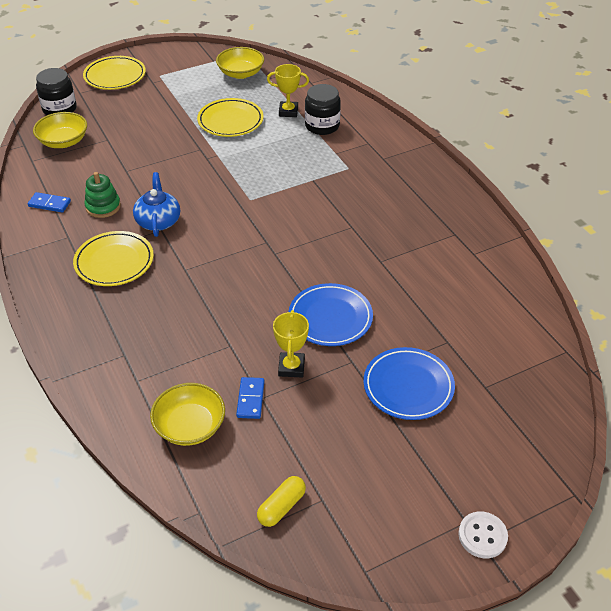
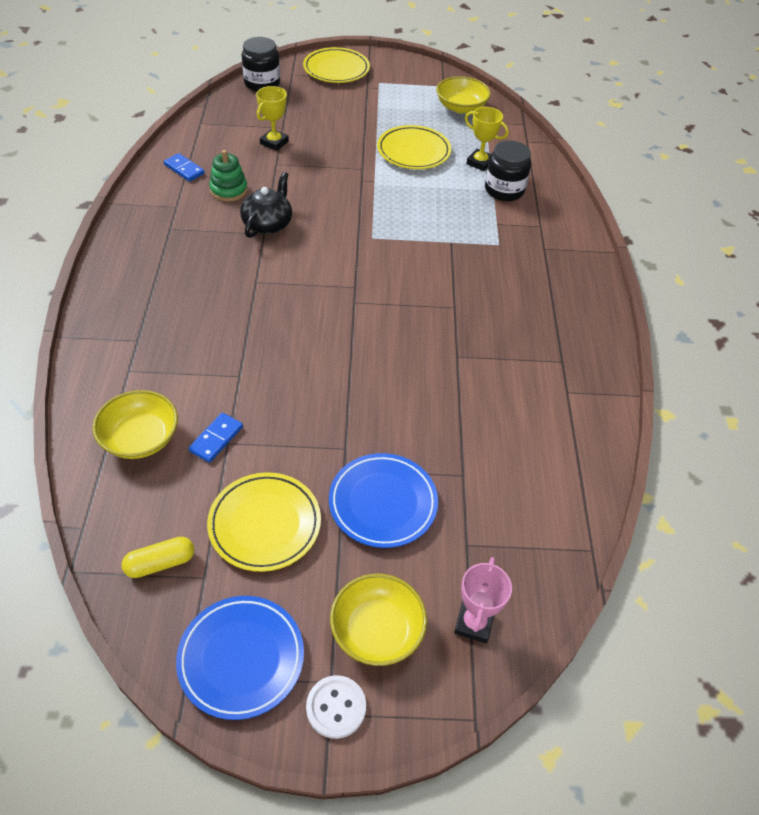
camera: 25 degrees right, 5 degrees up
yellow bowl [33,112,87,148] -> yellow bowl moved to [330,574,427,666]
yellow plate [73,231,154,286] -> yellow plate moved to [207,472,321,572]
blue teapot [133,172,180,237] -> black teapot [240,172,292,238]
yellow trophy [273,310,309,377] -> yellow trophy moved to [256,86,289,151]
blue plate [288,283,373,346] -> blue plate moved to [176,596,304,720]
none -> pink trophy [454,557,512,643]

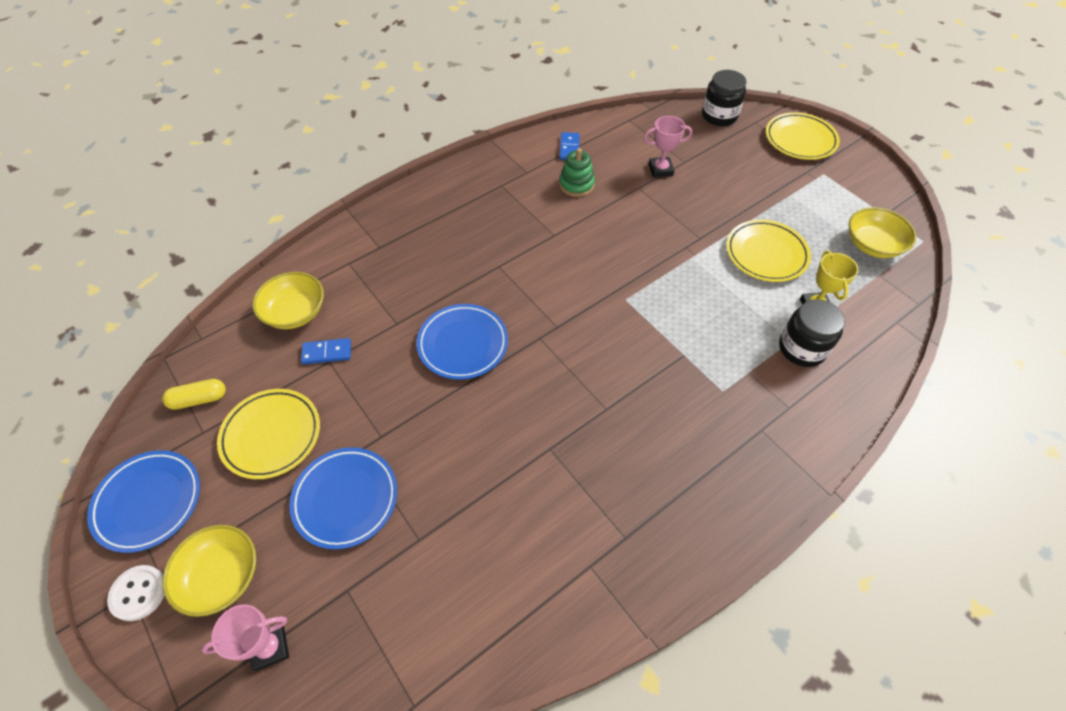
camera: 55 degrees right, 5 degrees up
yellow capsule [122,537,194,578] -> yellow capsule turned 45 degrees counterclockwise [162,379,226,410]
black teapot [240,172,292,238] -> none
yellow trophy [256,86,289,151] -> pink trophy [644,116,692,178]
none -> blue plate [417,304,508,380]

